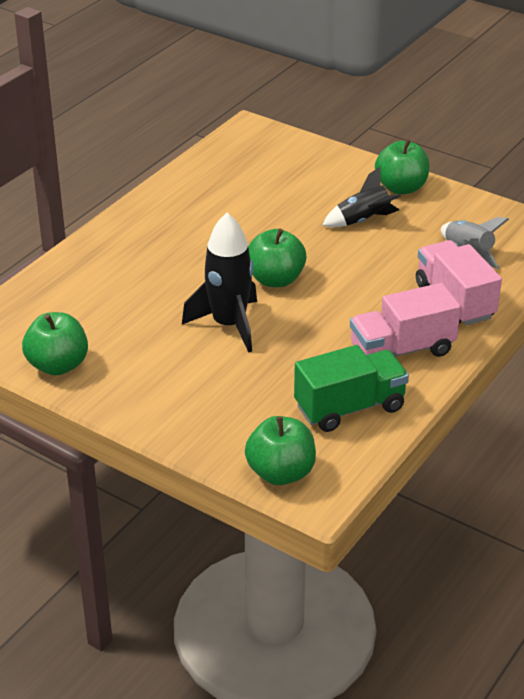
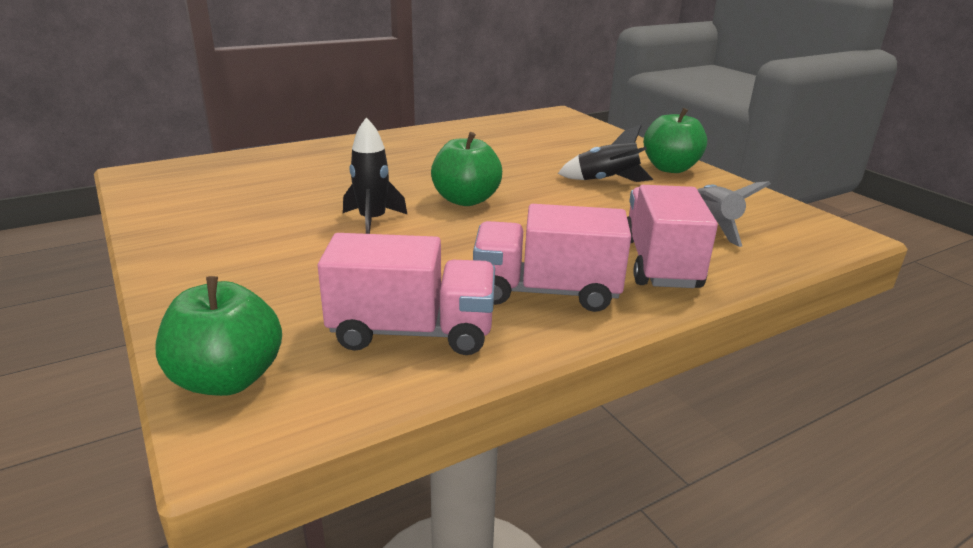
camera: 25 degrees right, 10 degrees down
green apple [22,312,88,376] -> none
black rocket [182,213,257,353] -> black rocket [343,117,407,234], size x0.65
green truck [294,345,409,432] -> pink truck [318,233,495,355]

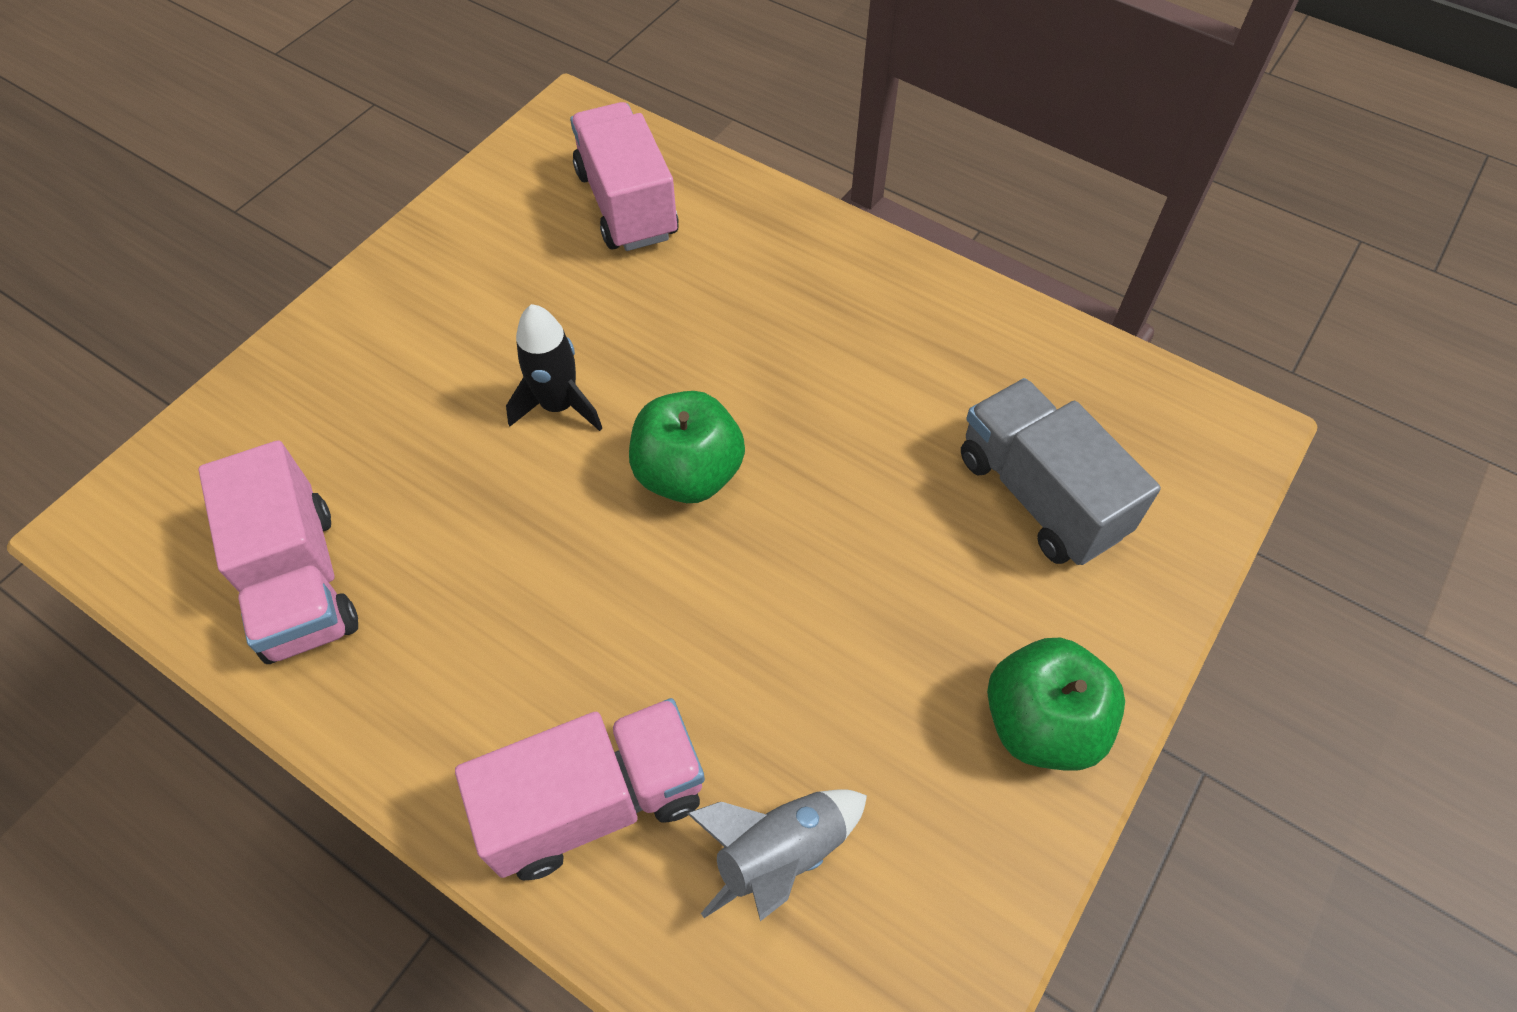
camera: 65 degrees right, 30 degrees up
green apple [156,276,282,396] -> none
pink truck [473,204,631,312] -> pink truck moved to [570,102,679,251]
black rocket [558,125,653,182] -> none
none -> grey truck [961,378,1161,565]

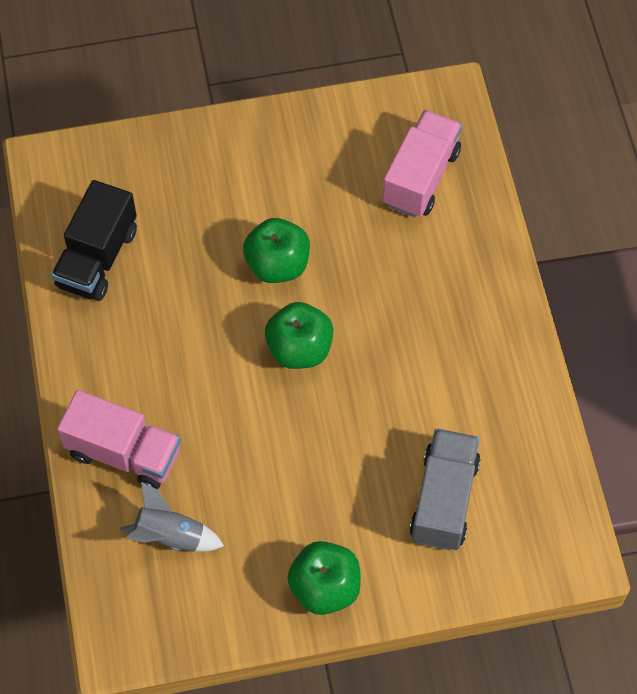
camera: 45 degrees right, 5 degrees up
pink truck [198,440,358,664] -> black truck [51,180,137,301]
black rocket [506,304,602,431] -> green apple [243,218,310,283]

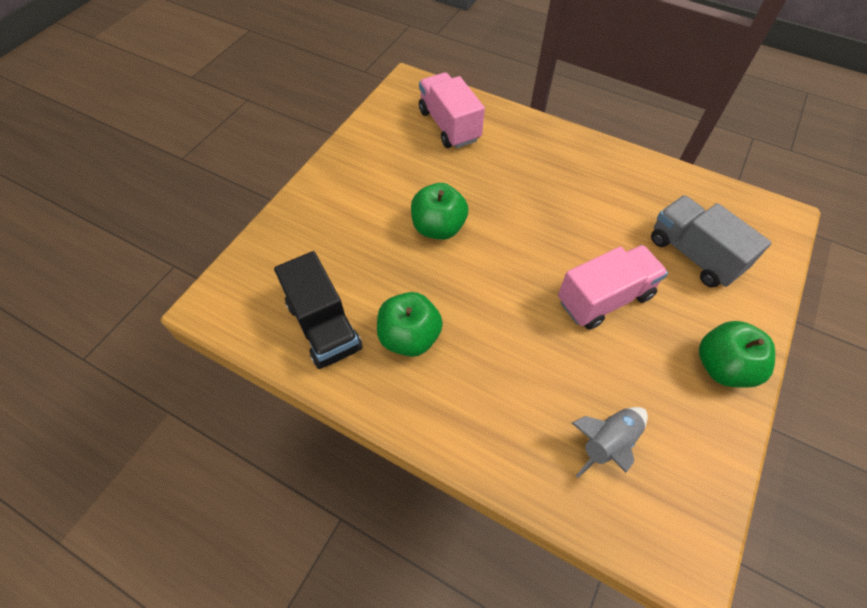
camera: 50 degrees left, 5 degrees down
pink truck [57,390,181,489] -> pink truck moved to [558,245,668,330]
green apple [265,302,334,369] -> green apple moved to [377,292,443,357]

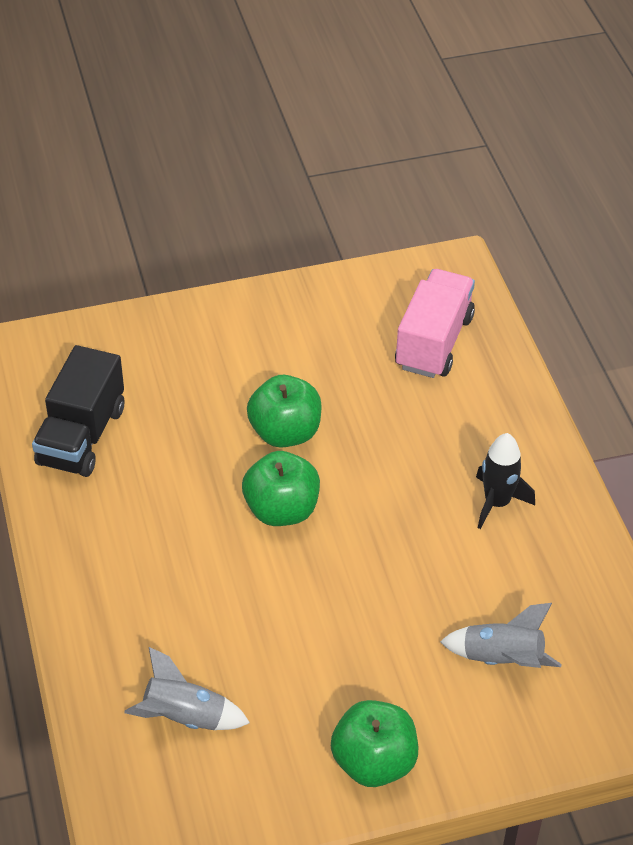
camera: 45 degrees right, 10 degrees down
green apple [377,292,443,357] -> green apple moved to [242,451,320,526]
pink truck [558,245,668,330] -> none
grey truck [651,195,772,288] -> grey rocket [440,603,562,668]
none -> black rocket [476,433,535,529]

